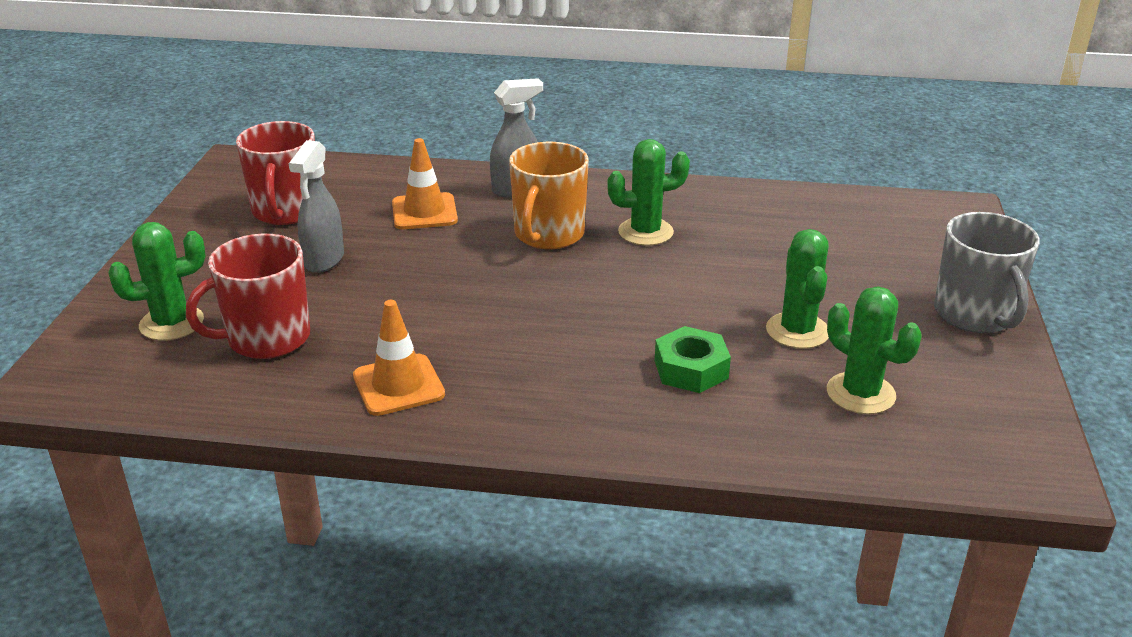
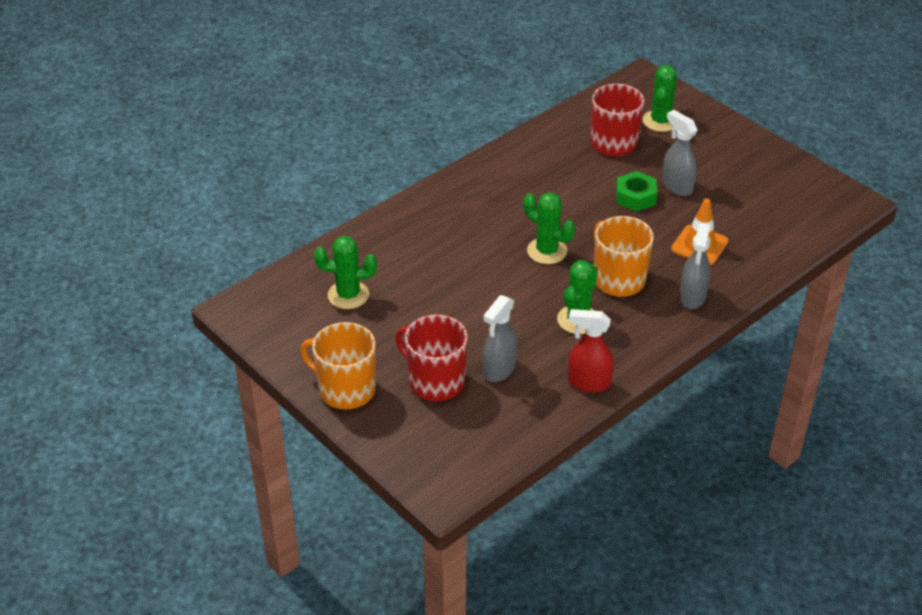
camera: 130 degrees right, 10 degrees up
red mug [236,121,315,225] -> red mug moved to [395,315,468,401]
orange traffic cone [353,300,445,416] -> none
green nut [655,326,731,393] -> green nut moved to [616,171,657,212]
green cactus [766,229,829,349] -> green cactus moved to [524,192,575,264]
grey mug [934,212,1040,333] -> orange mug [300,322,376,410]
none -> grey spray bottle [483,295,517,382]
none -> red spray bottle [568,309,614,392]

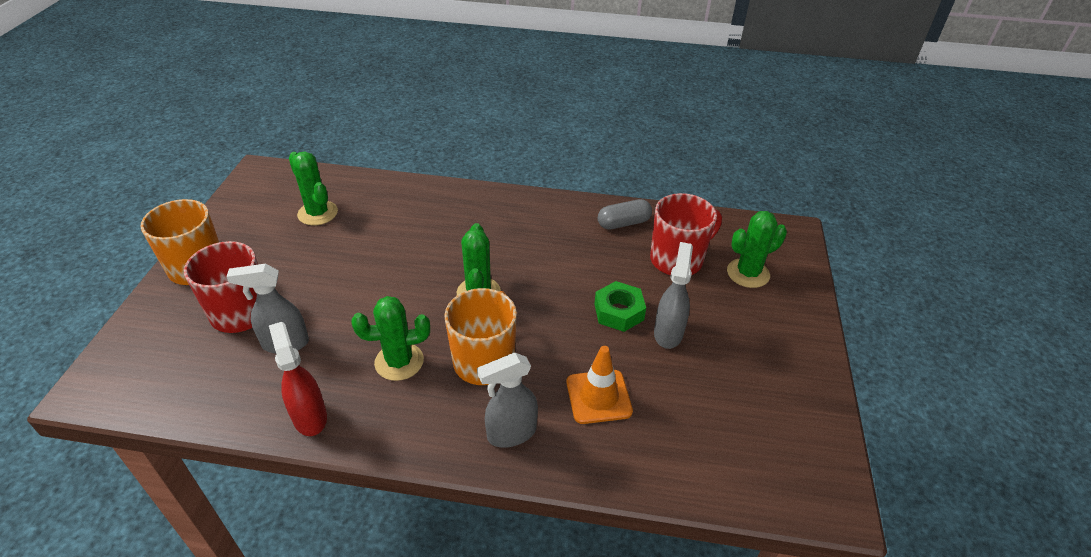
camera: 50 degrees right, 0 degrees up
none -> grey capsule [598,199,652,230]

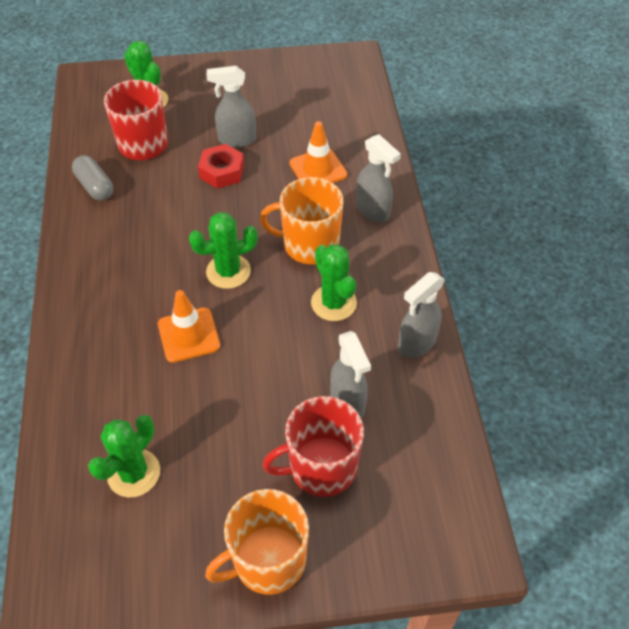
camera: 105 degrees left, 10 degrees up
red spray bottle [269,322,327,436] -> grey spray bottle [398,272,445,358]
green nut [595,281,646,332] -> red nut [198,144,245,189]
none -> orange traffic cone [158,290,220,363]

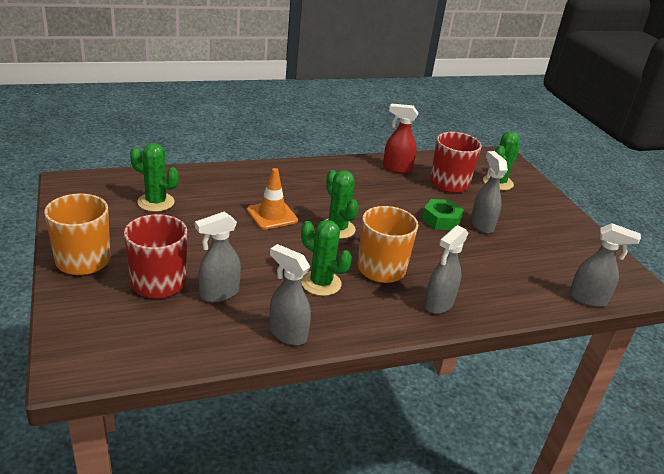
camera: 75 degrees right, 20 degrees down
grey capsule [72,155,113,201] -> red spray bottle [383,104,418,173]
red nut [198,144,245,189] -> green nut [422,199,464,230]
orange traffic cone [290,121,347,183] -> none
green cactus [311,244,357,321] -> green cactus turned 75 degrees clockwise [301,220,352,296]
none -> grey spray bottle [569,223,641,307]

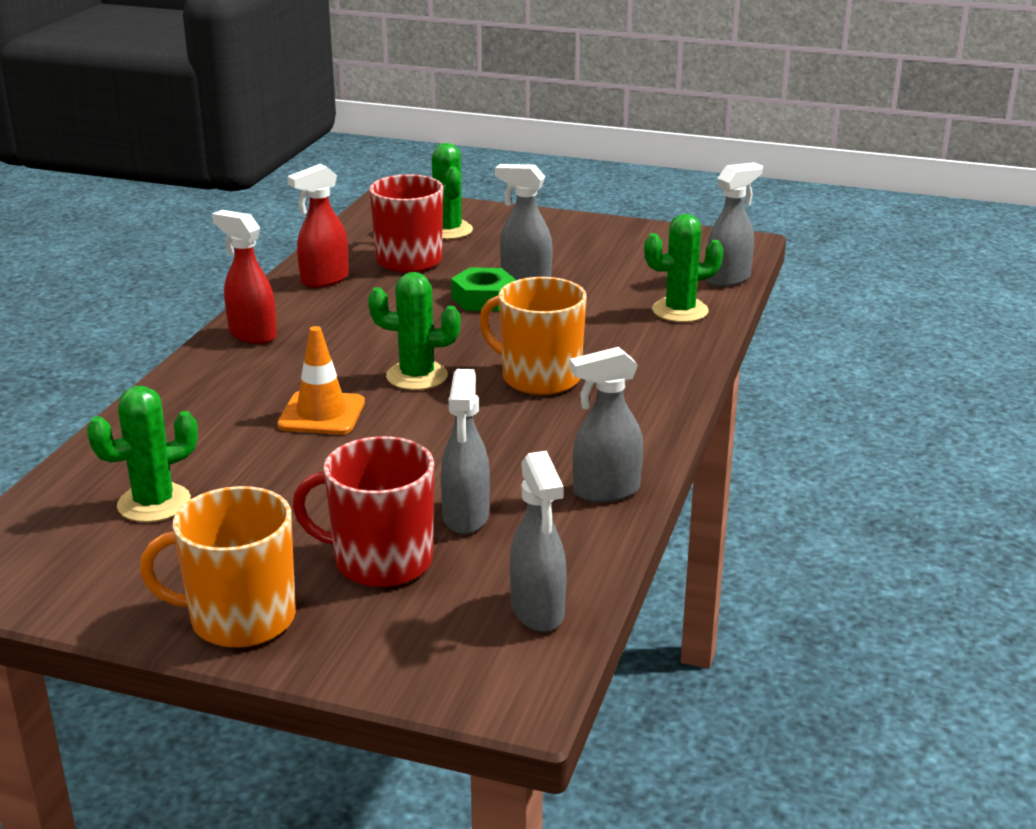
camera: 50 degrees left, 5 degrees down
green cactus [301,220,352,296] -> green cactus moved to [644,214,723,322]
grey spray bottle [424,225,468,314] -> grey spray bottle moved to [510,451,567,632]
none -> red spray bottle [212,210,277,344]

